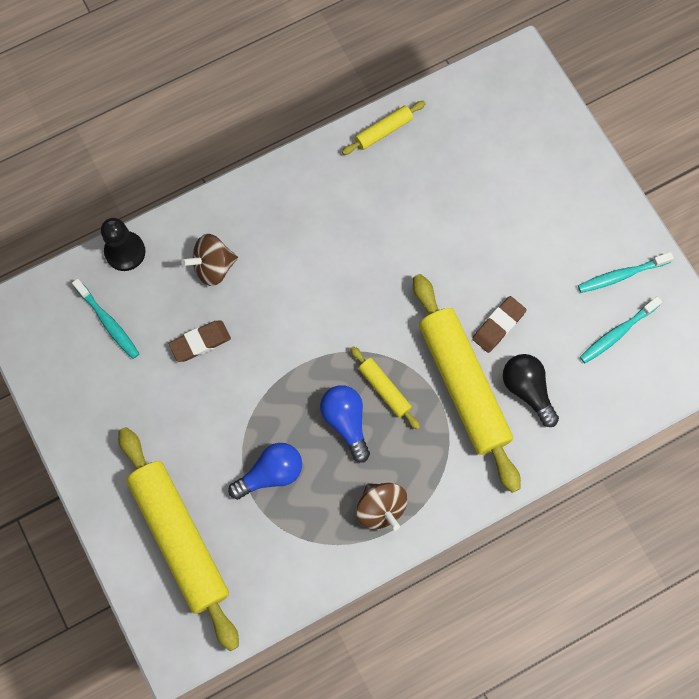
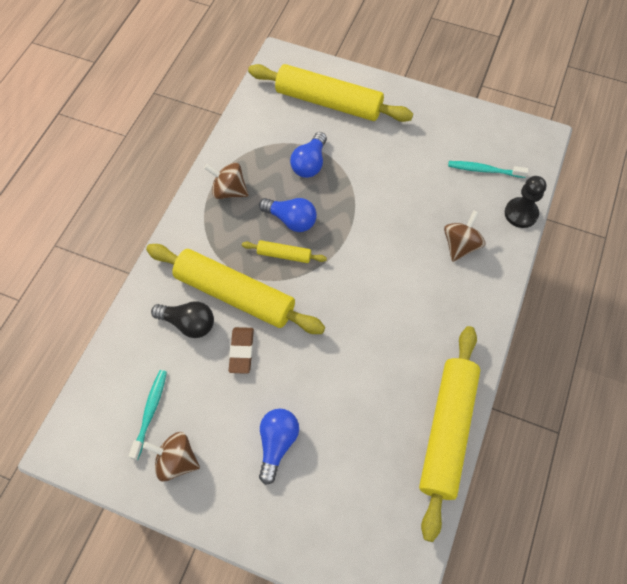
camera: 140 degrees right, 10 degrees down
brown eraser [169,320,231,362] -> none
yellow rolling pin [342,101,426,155] -> yellow rolling pin [419,326,480,542], size x2.24
turquoise toothbrush [578,252,674,293] -> brown spinning top [143,432,200,481]
none -> blue light bulb [259,409,299,485]

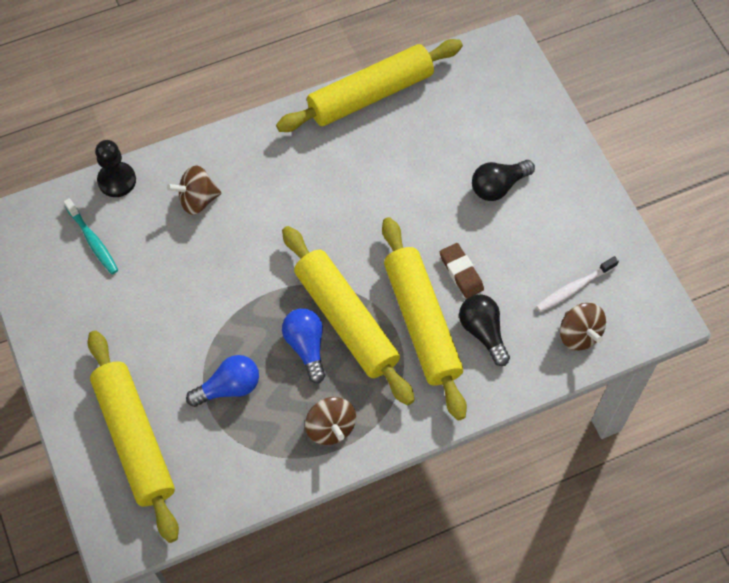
camera: 135 degrees left, 0 degrees up
turquoise toothbrush [128,370,167,460] -> white toothbrush [536,256,619,312]
brown spinning top [143,432,200,481] -> brown spinning top moved to [560,303,606,350]
brown eraser [229,327,254,374] -> brown eraser turned 75 degrees counterclockwise [440,243,484,298]
yellow rolling pin [242,240,327,263] -> yellow rolling pin [282,226,415,405], size x2.24
blue light bulb [259,409,299,485] -> black light bulb [472,160,535,201]

